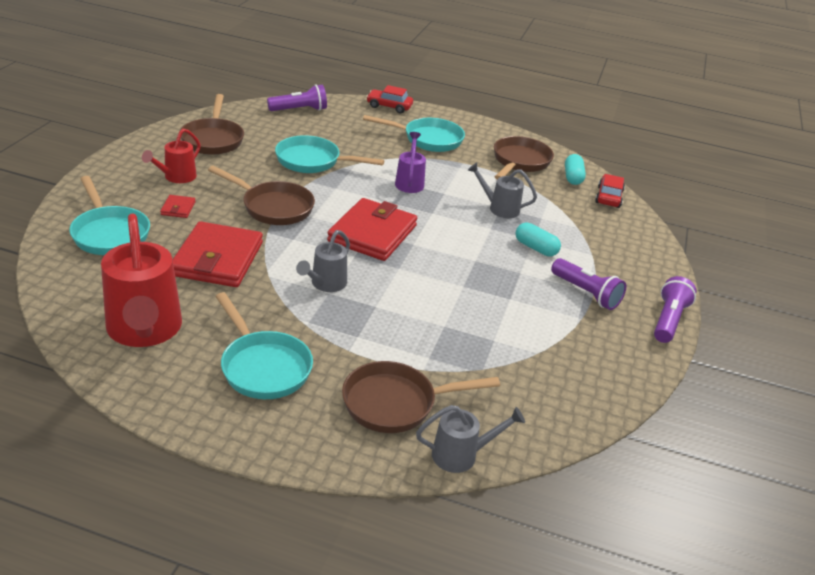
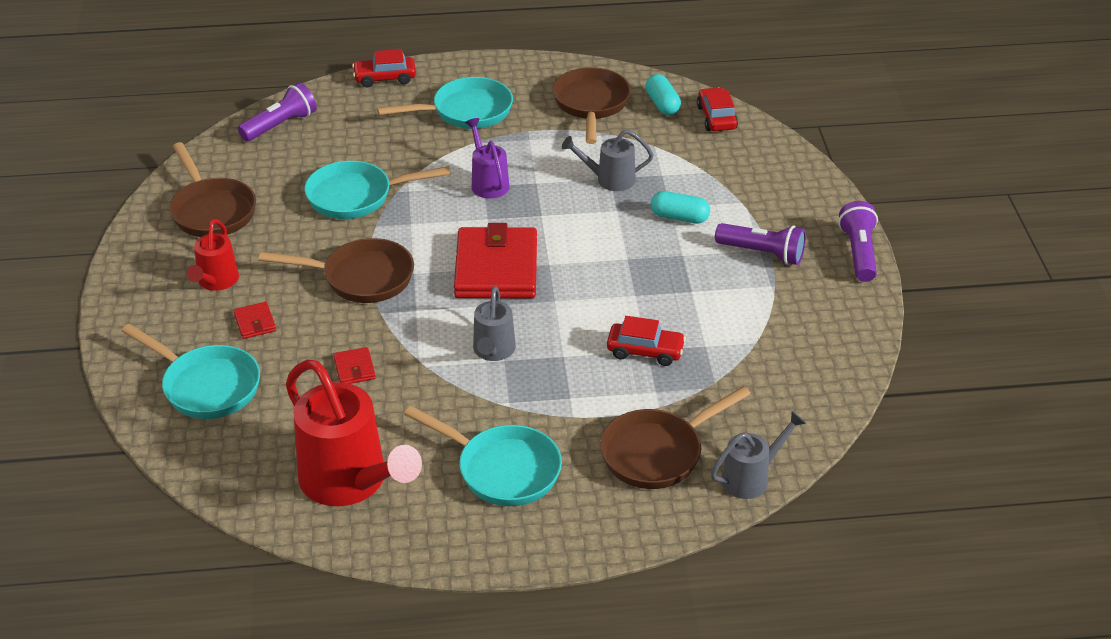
camera: 20 degrees left, 5 degrees up
red wallet [173,221,263,287] -> red wallet [333,347,376,384], size x0.42
none -> red car [607,316,686,366]

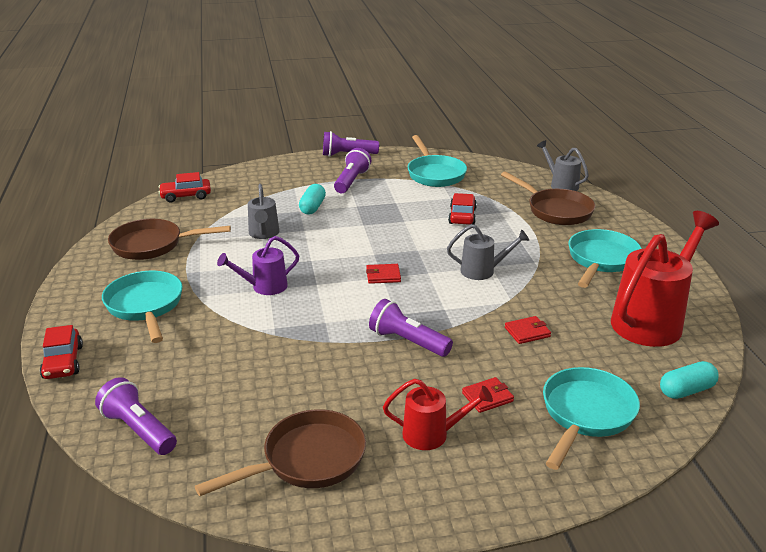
camera: 95 degrees left, 10 degrees down
brown pan [259,238,414,303] -> purple flashlight [369,299,453,357]
turquoise pan [305,161,451,219] -> turquoise pan moved to [408,135,467,187]
red wallet [454,223,537,298] -> red wallet [366,264,401,284], size x0.42
turquoise capsule [645,74,681,115] -> turquoise capsule moved to [660,361,719,399]

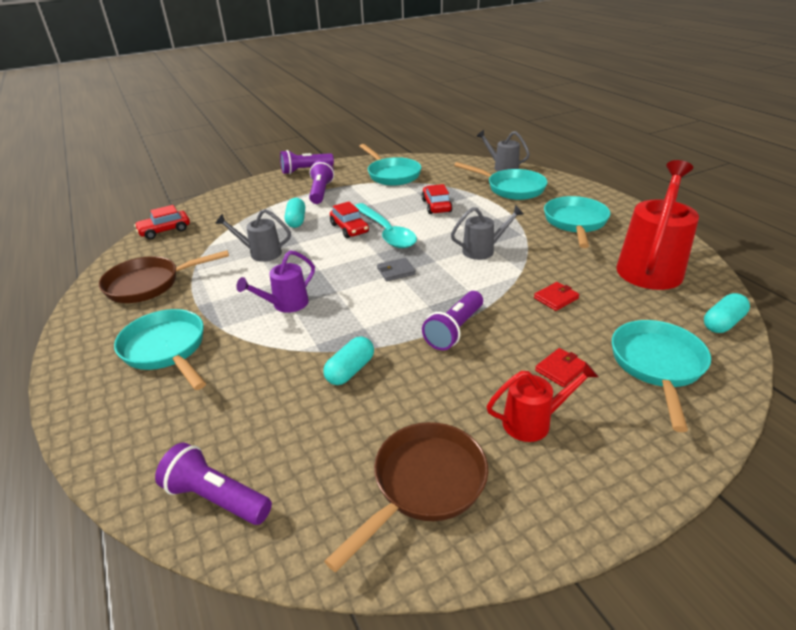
camera: 15 degrees left, 5 degrees up
red car [40,325,83,379] -> red car moved to [330,202,369,238]
grey watering can [248,184,279,239] -> grey watering can turned 120 degrees clockwise [215,209,291,262]
red wallet [366,264,401,284] -> grey wallet [377,258,416,281]
purple flashlight [369,299,453,357] -> purple flashlight turned 75 degrees counterclockwise [422,291,483,350]
brown pan [501,171,596,225] -> turquoise pan [454,162,548,200]
none -> turquoise capsule [323,336,374,385]
none -> turquoise spoon [354,203,417,248]

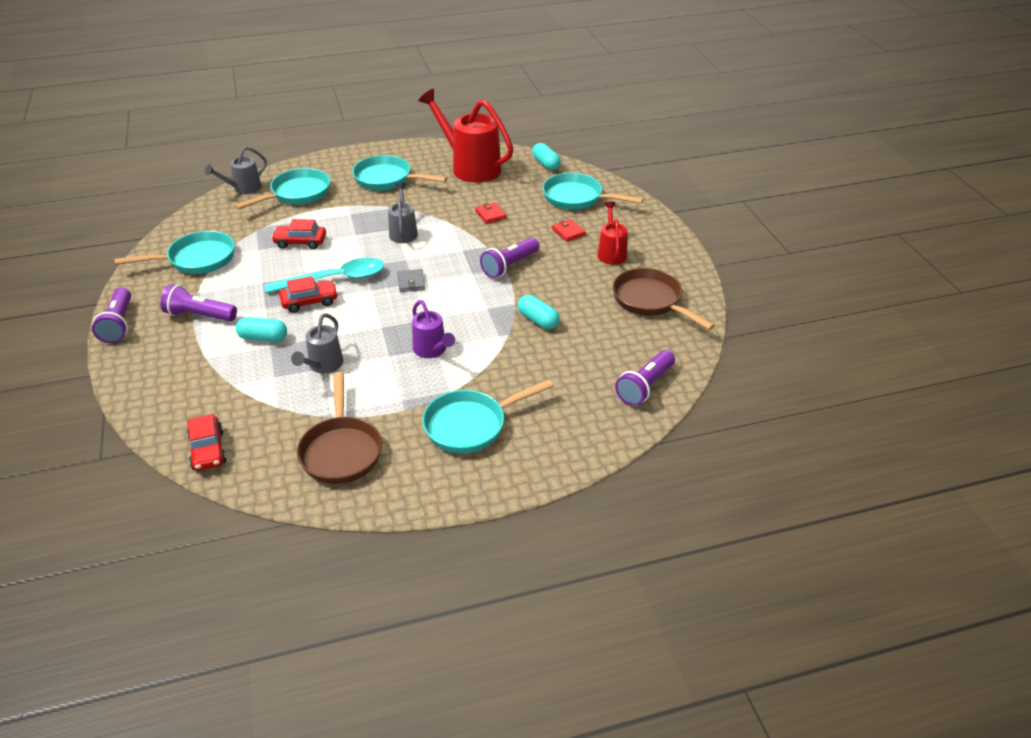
camera: 80 degrees left, 5 degrees up
purple flashlight [422,291,483,350] -> purple flashlight turned 90 degrees clockwise [480,237,540,278]

